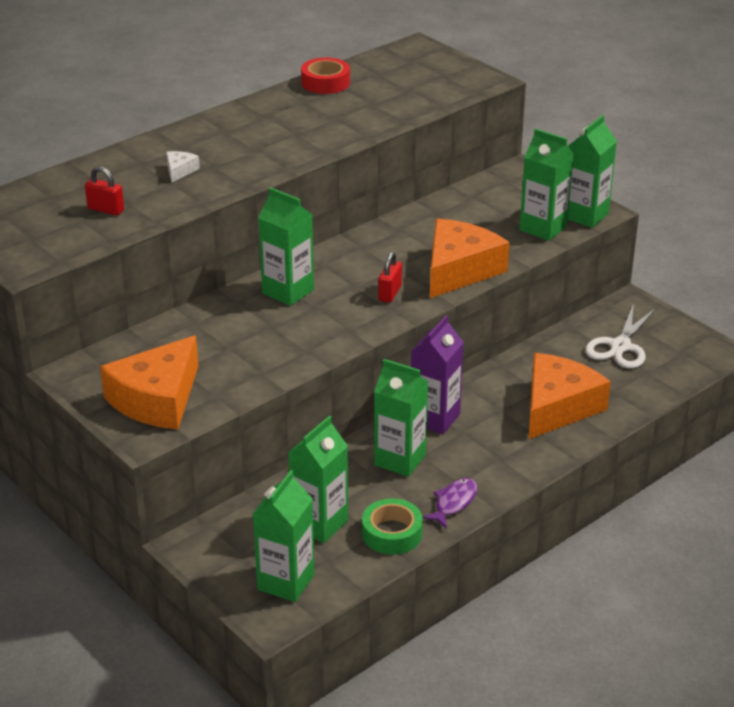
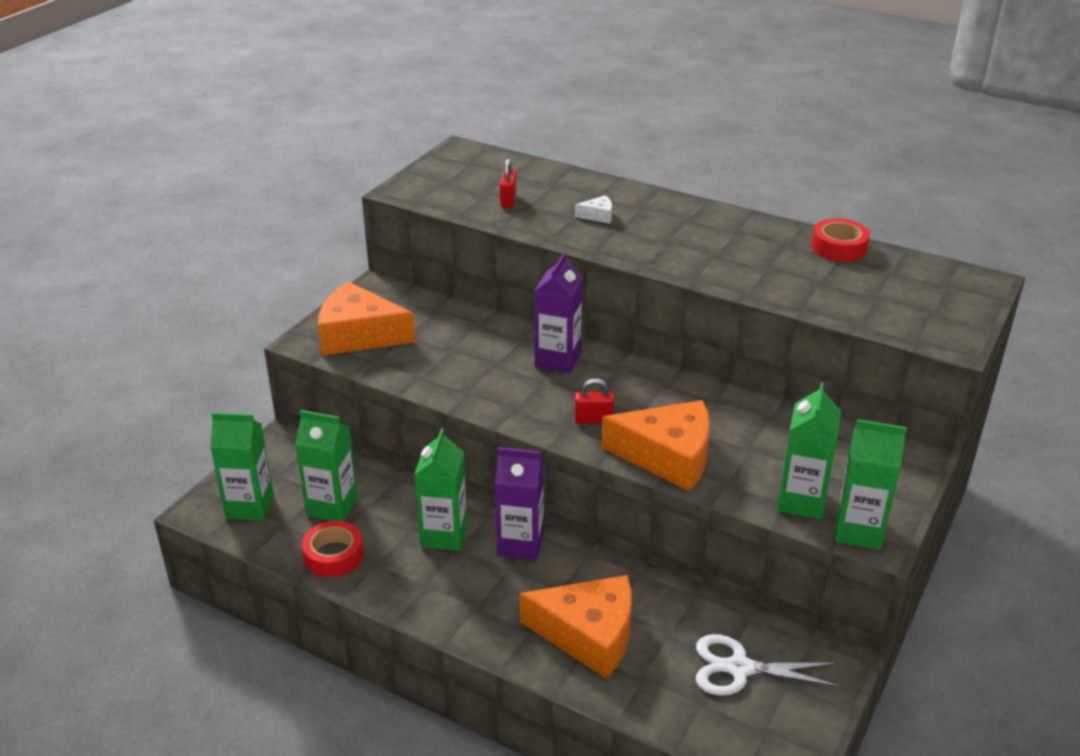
camera: 70 degrees right, 0 degrees up
green carton [258,187,314,306] -> purple carton [534,252,583,373]
green tape [362,498,423,555] -> red tape [302,521,364,577]
purple fish [422,478,477,529] -> none

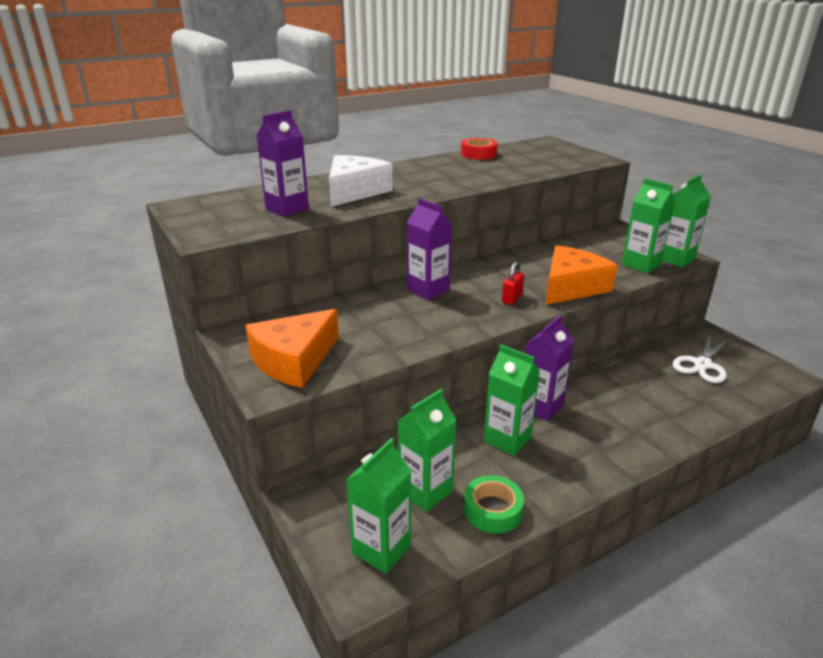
camera: 60 degrees left, 5 degrees down
red tape [302,521,364,577] -> green tape [464,475,524,533]
red padlock [500,158,517,208] -> purple carton [256,110,309,217]
orange cheese [520,575,632,679] -> none
white cheese [575,195,612,224] -> white cheese [329,155,393,207], size x2.45

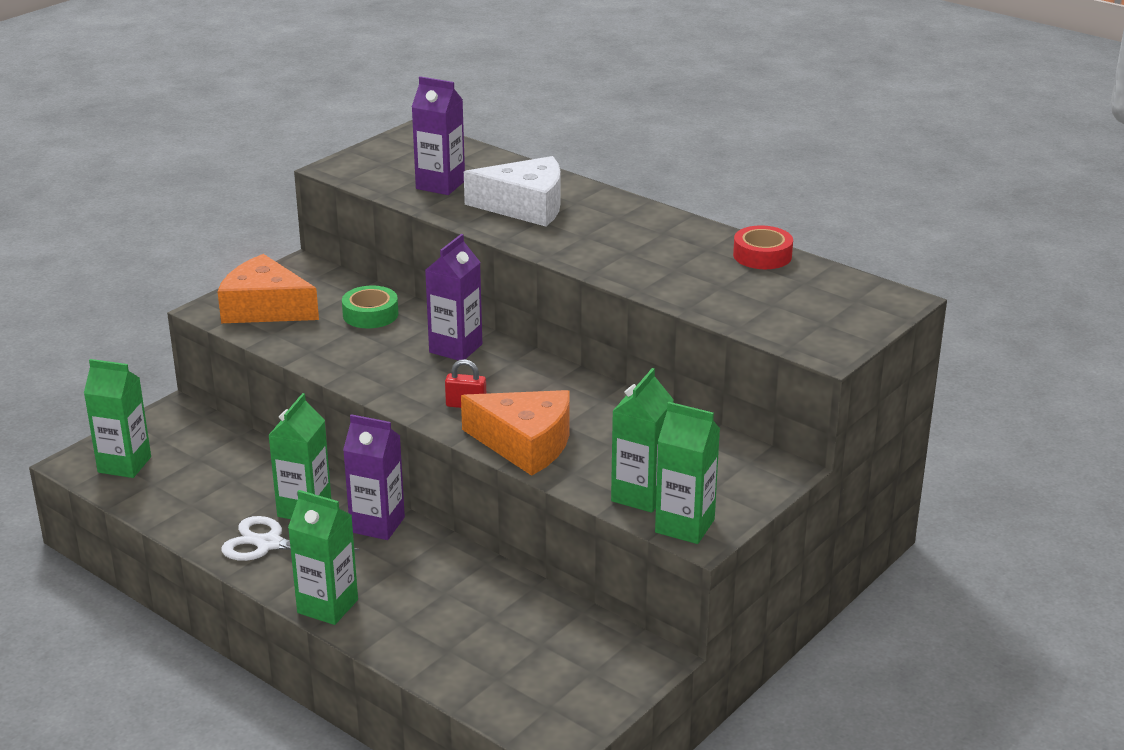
camera: 70 degrees right, 0 degrees up
green carton [397,389,457,512] -> green carton moved to [288,490,358,625]
green tape [464,475,524,533] -> green tape moved to [342,286,398,328]
white scissors [672,334,730,383] -> white scissors moved to [221,516,359,561]

